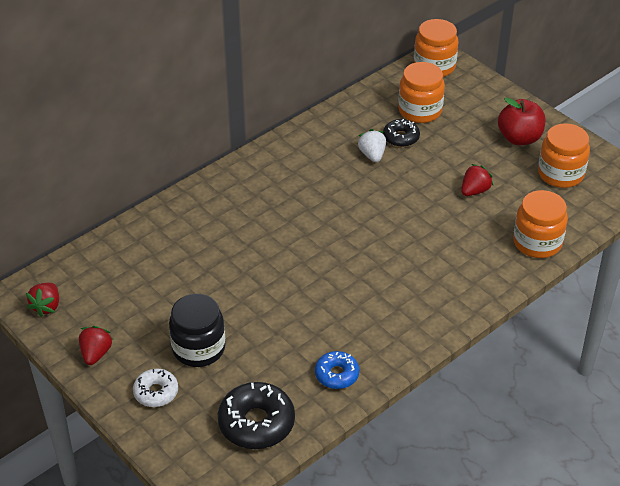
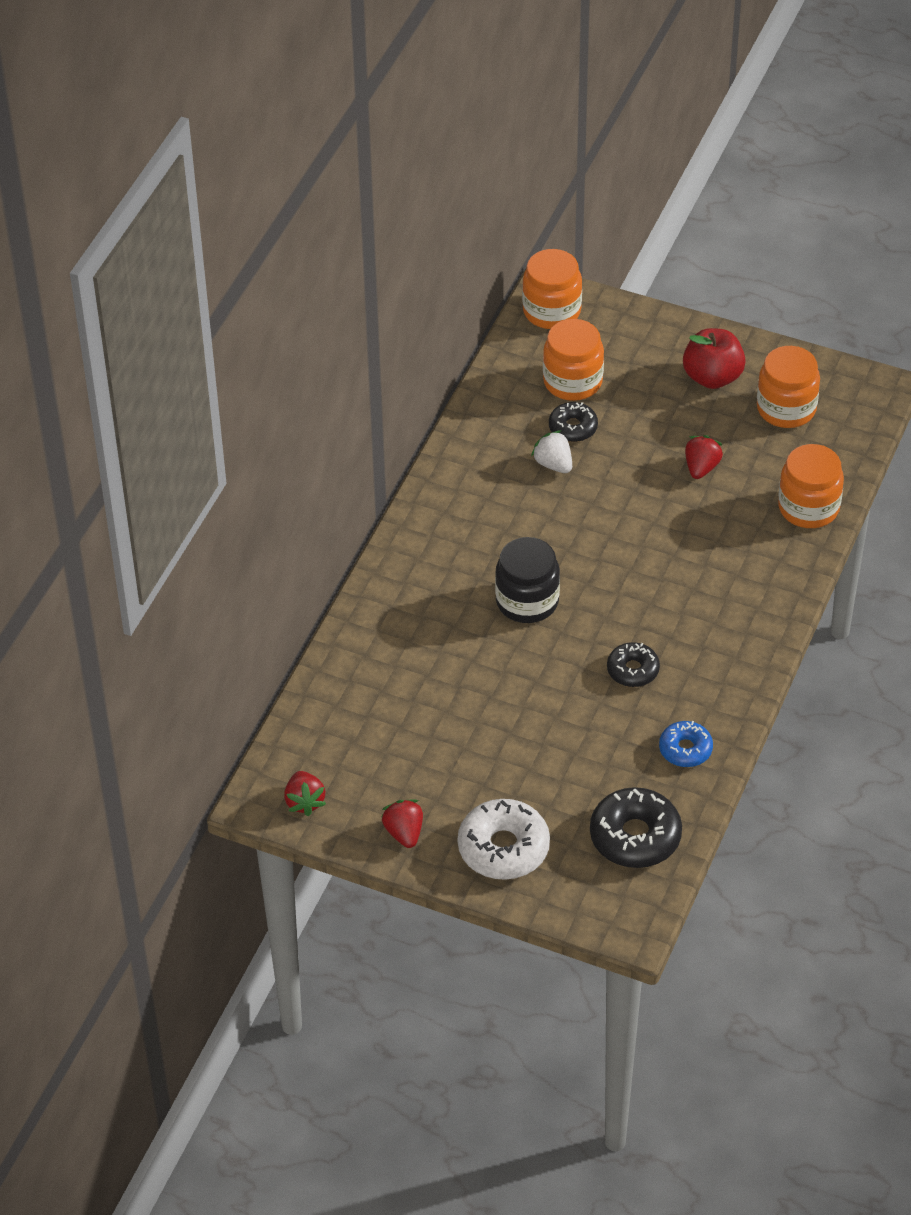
camera: 25 degrees left, 5 degrees up
white donut [133,369,178,407] -> white donut [458,799,550,880], size x1.67
black jar [169,294,225,367] -> black jar moved to [495,537,560,623]
none -> black donut [607,642,660,687]

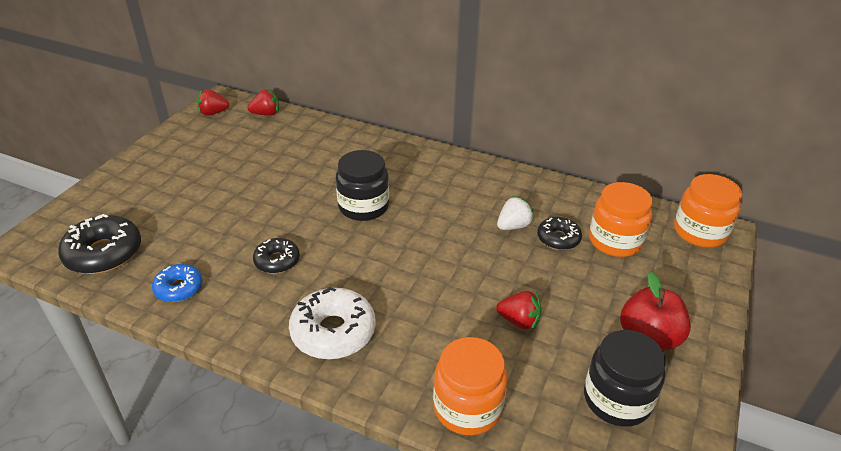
camera: 90 degrees right, 10 degrees down
red strawberry [381,799,423,848] -> red strawberry moved to [248,89,279,116]
white donut [458,799,550,880] -> white donut moved to [289,287,376,359]
orange jar [757,346,820,428] -> black jar [584,330,666,427]

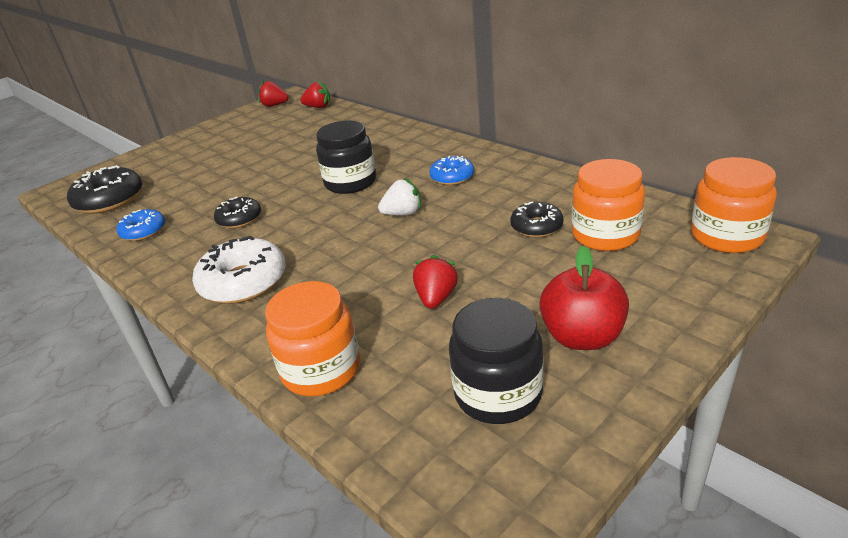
camera: 25 degrees right, 5 degrees down
red strawberry [496,291,541,330] -> red strawberry turned 120 degrees counterclockwise [413,255,458,309]
white strawberry [497,196,534,230] -> white strawberry moved to [378,178,421,215]
none -> blue donut [430,156,474,185]

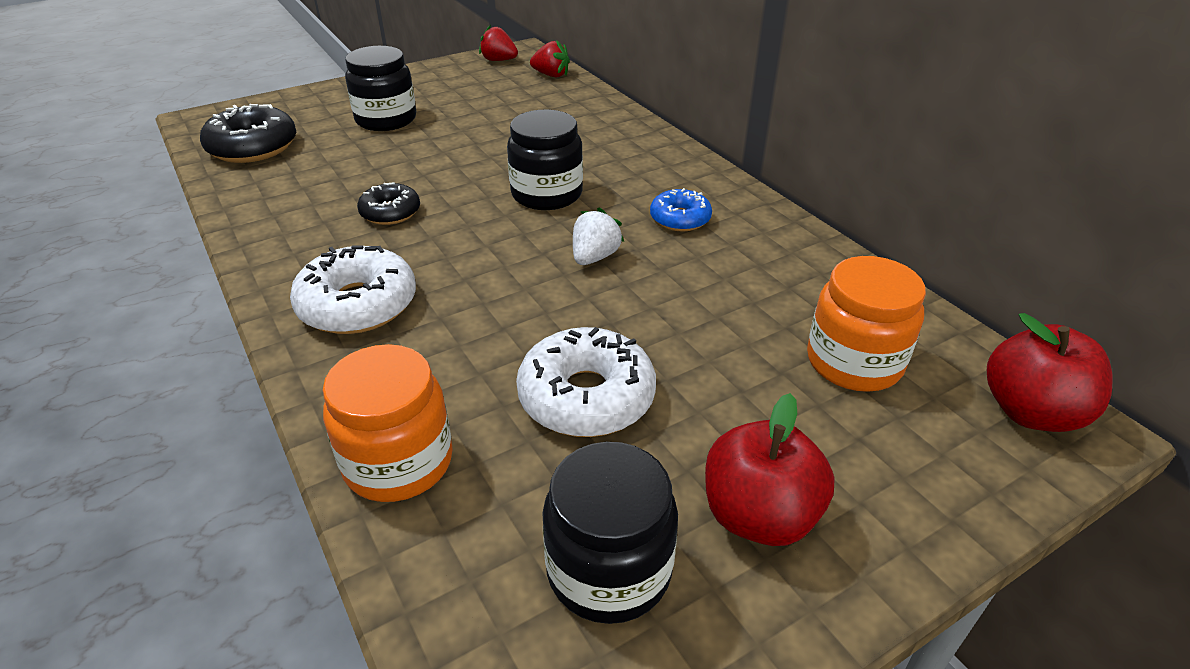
camera: 10 degrees right, 5 degrees up
blue donut [117,209,165,241] -> none
white strawberry [378,178,421,215] -> white strawberry turned 60 degrees counterclockwise [573,208,624,265]
red strawberry [413,255,458,309] -> white donut [516,327,656,437]
black donut [510,202,563,237] -> none
orange jar [691,157,777,253] -> red apple [987,313,1112,432]
none -> black jar [345,46,416,131]

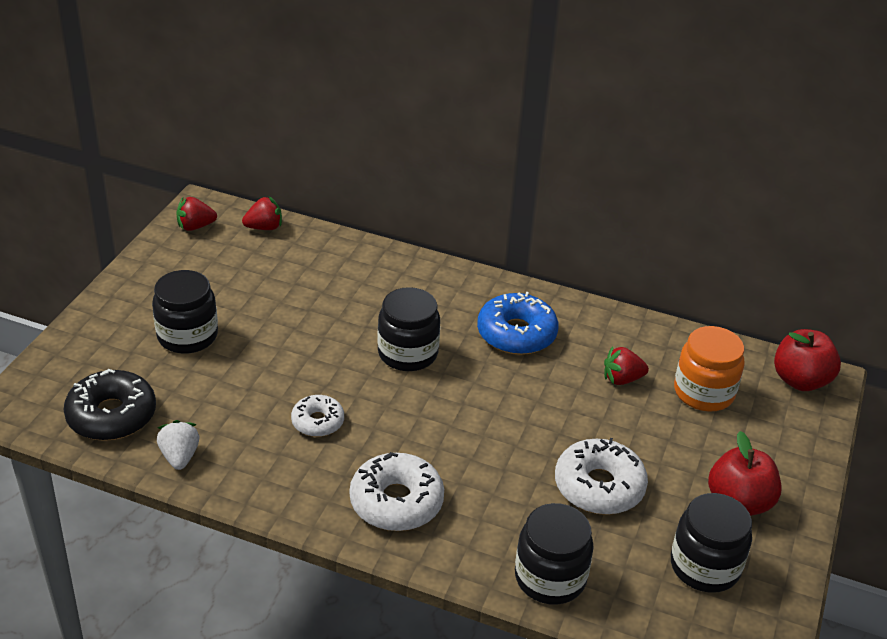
camera: 40 degrees left, 0 degrees up
orange jar [323,344,453,502] -> black jar [515,503,594,605]
black donut [357,182,420,225] -> white donut [291,395,344,437]
white strawberry [573,208,624,265] -> white strawberry moved to [157,420,199,470]
blue donut [650,188,712,231] -> blue donut [477,292,559,355], size x1.67
none -> red strawberry [604,346,649,385]

